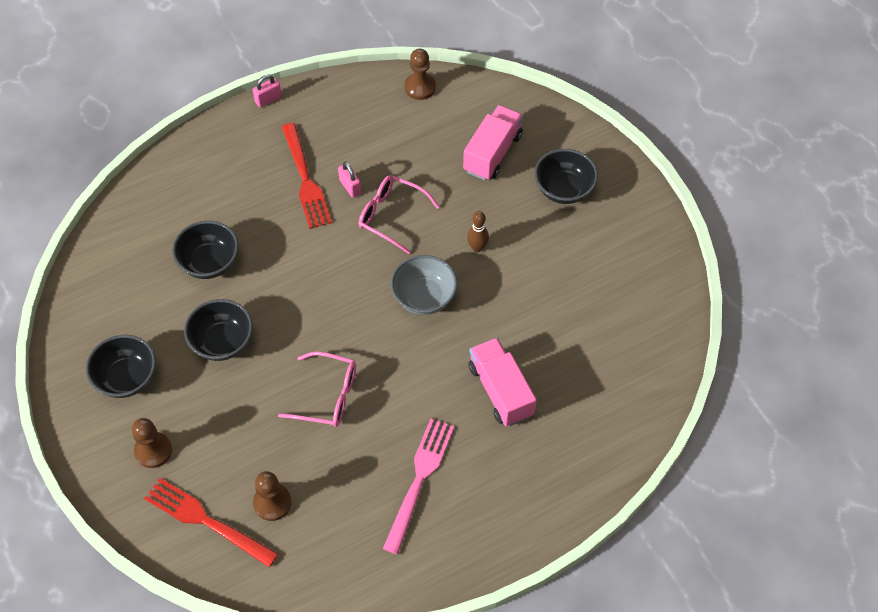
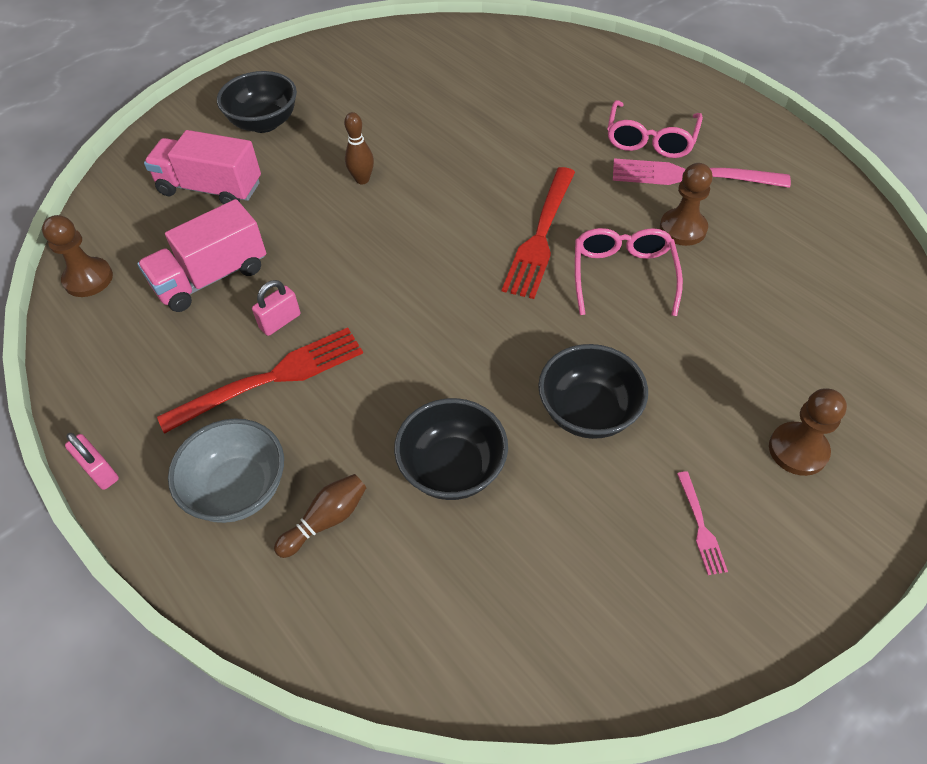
camera: 100 degrees left, 5 degrees down
black bowl [86,335,156,398] -> pink fork [677,471,728,575]
red fork [144,478,278,567] -> red fork moved to [502,167,575,299]
brown pawn [253,471,291,521] -> brown pawn moved to [660,163,713,246]
pink glasses [359,175,440,254] -> pink glasses moved to [607,100,703,158]
grey bowl [391,255,458,315] -> grey bowl moved to [168,419,284,523]
pink truck [468,337,537,426] -> pink truck moved to [137,199,266,312]
none -> brown bowling pin [274,474,366,558]

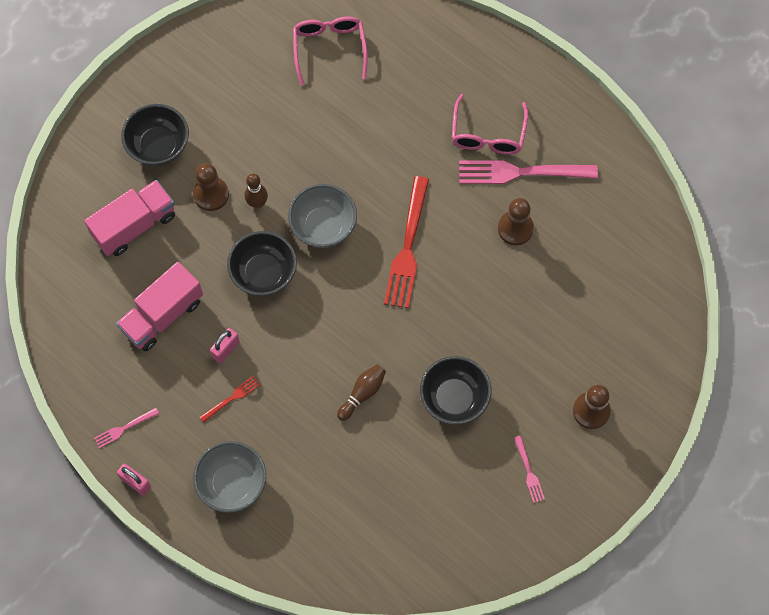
camera: 10 degrees left, 15 degrees up
brown pawn [42,215,113,297] -> brown pawn moved to [193,163,229,211]
pink truck [144,130,261,204] -> pink truck turned 135 degrees clockwise [84,180,175,256]
red fork [157,327,363,434] -> red fork [200,376,260,423], size x0.47
brown bowling pin [274,474,366,558] -> brown bowling pin moved to [337,364,386,421]
black bowl [394,398,508,500] -> black bowl moved to [227,231,297,296]
pink glasses [575,228,683,316] -> pink glasses moved to [293,16,368,85]
none -> pink fork [94,408,159,448]
none -> grey bowl [288,184,357,248]

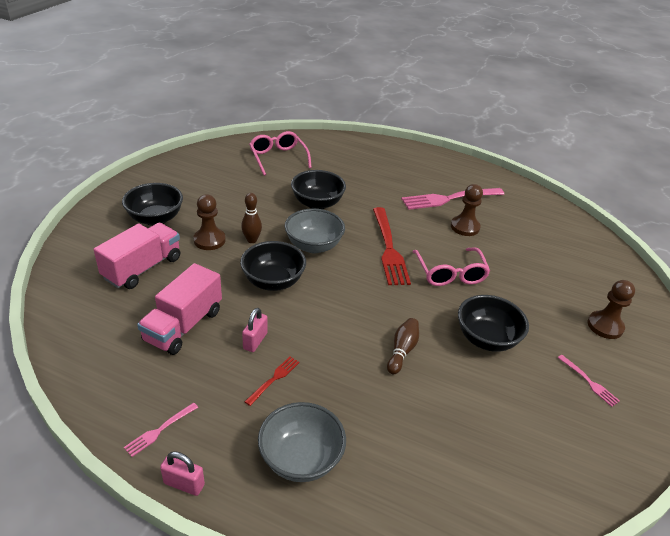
camera: 20 degrees left, 30 degrees down
pink glasses [452,94,528,155] -> pink glasses moved to [412,247,490,286]
none -> black bowl [291,170,346,209]

